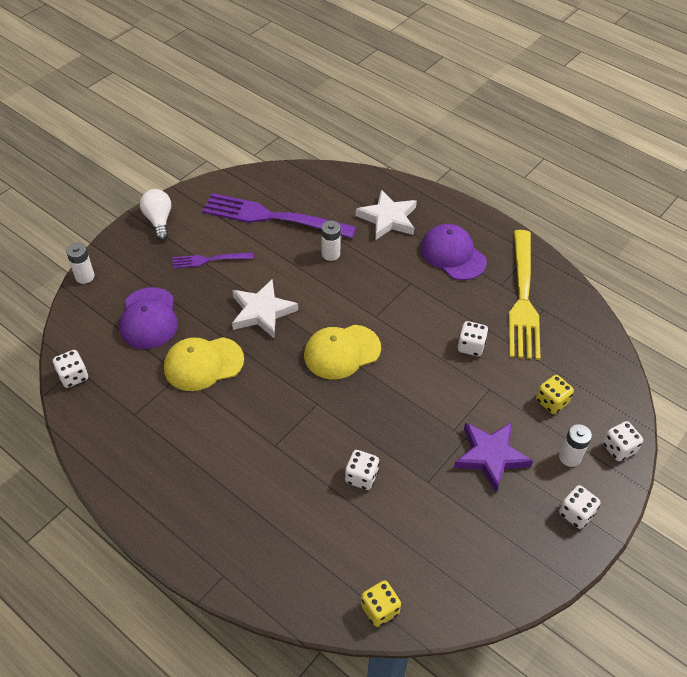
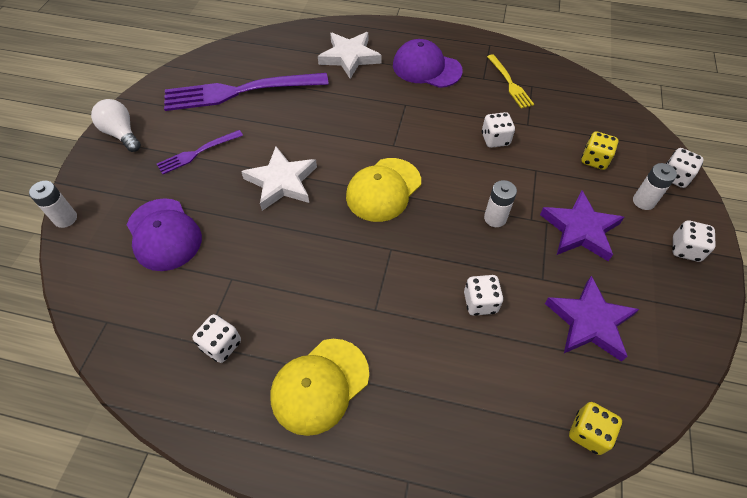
camera: 25 degrees left, 5 degrees up
white dice [53,350,88,388] -> white dice moved to [193,314,241,363]
yellow cap [164,337,244,391] -> yellow cap moved to [270,339,369,436]
white battery [321,220,341,261] -> white battery moved to [484,180,517,227]
yellow fork [509,230,541,360] -> yellow fork [487,54,534,109], size x0.50
none -> purple star [545,276,639,362]

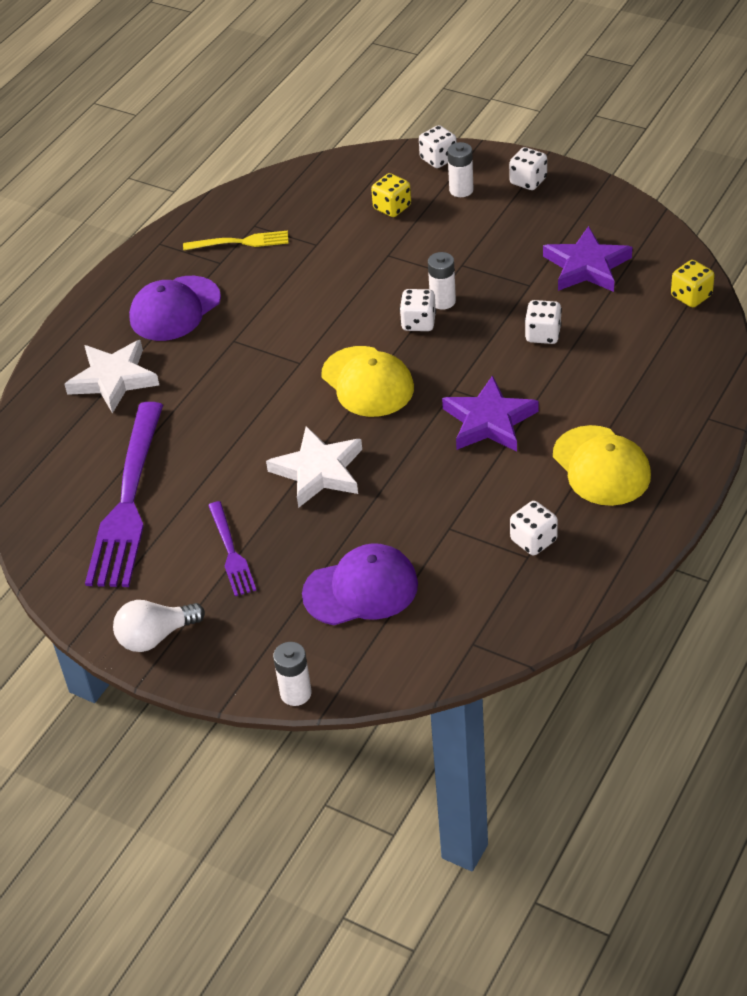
camera: 70 degrees left, 10 degrees down
white dice [482,112,515,148] -> white dice moved to [400,289,436,331]
purple star [540,191,624,261] -> purple star moved to [442,375,539,452]

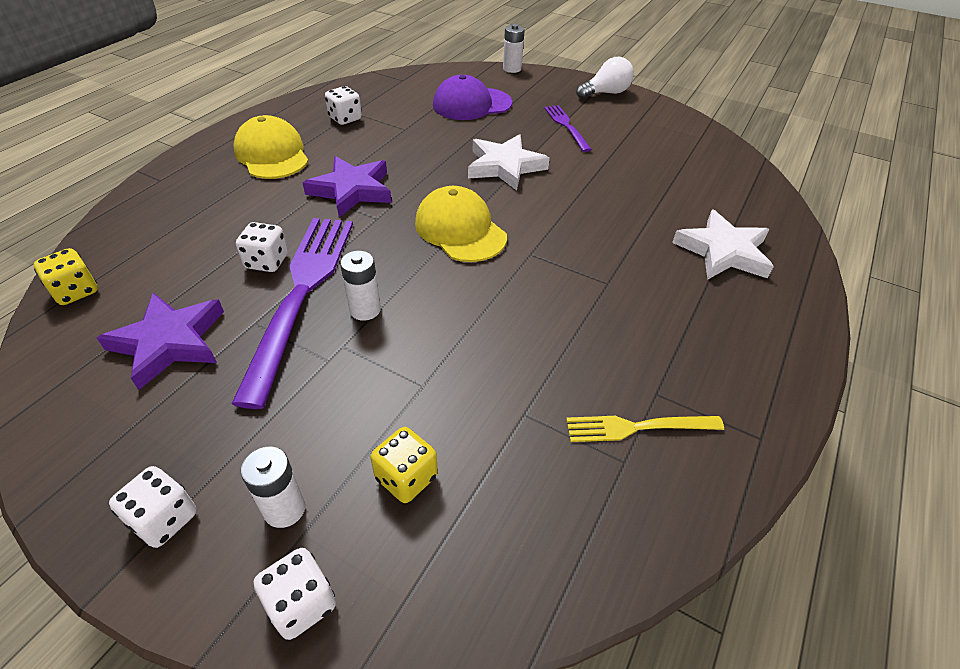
camera: 175 degrees right, 0 degrees up
purple fork [85,402,163,587] -> purple fork moved to [231,218,353,409]
purple cap [129,276,221,341] -> none
white dice [400,289,436,331] -> none

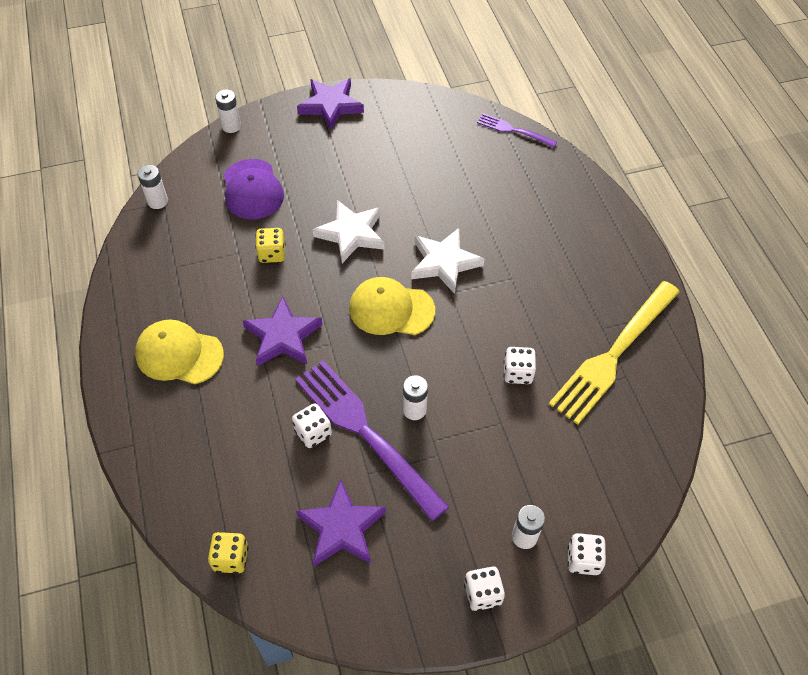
camera: 45 degrees left, 10 degrees up
white dice [325,86,362,125] -> white dice moved to [504,347,536,384]
yellow dice [371,427,438,503] -> yellow dice moved to [255,228,286,263]
purple cap [433,75,512,120] -> purple cap turned 45 degrees counterclockwise [224,159,284,220]
purple fork [544,105,592,152] -> purple fork moved to [477,113,557,147]
yellow fork [566,416,724,442] -> yellow fork [549,281,680,425], size x2.01
white light bulb [576,57,634,99] -> purple star [297,78,364,130]
white star [672,210,774,280] -> white star moved to [411,228,485,294]
none -> white battery [137,165,168,209]

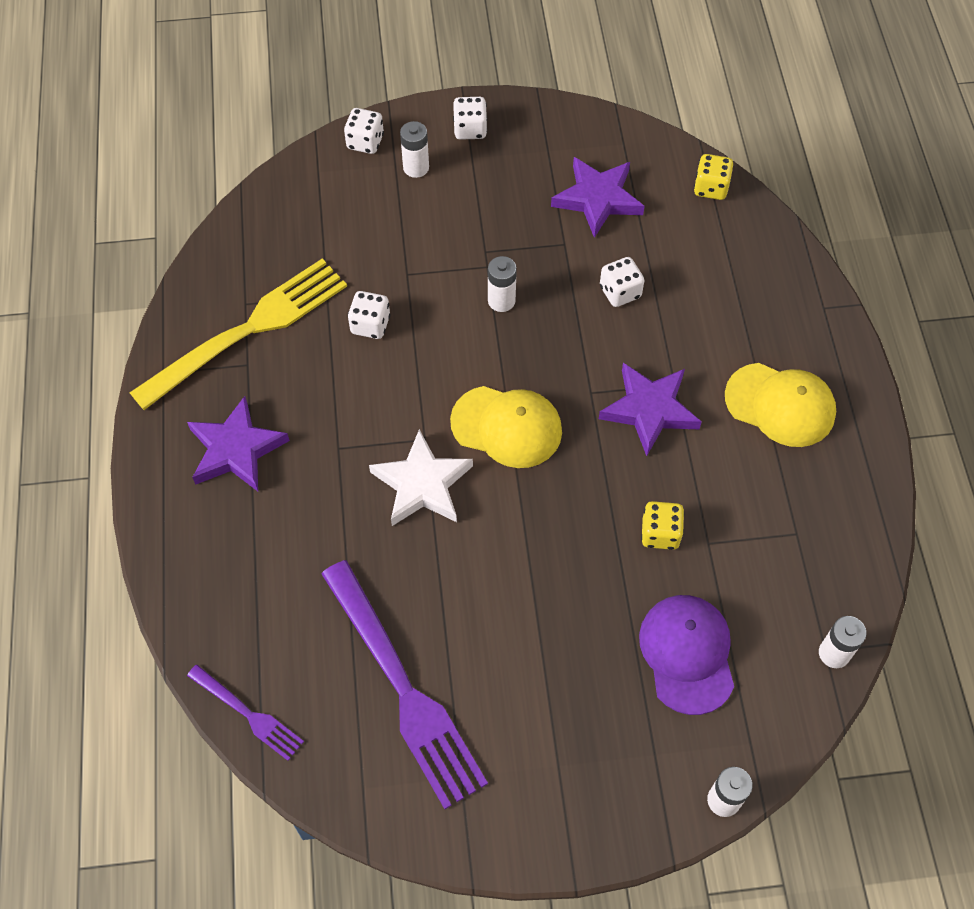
camera: 170 degrees left, 5 degrees up
purple fork [295,360,449,521] -> purple fork moved to [321,560,488,809]
purple star [297,78,364,130] -> purple star moved to [187,396,290,491]
white star [312,200,384,263] -> none

